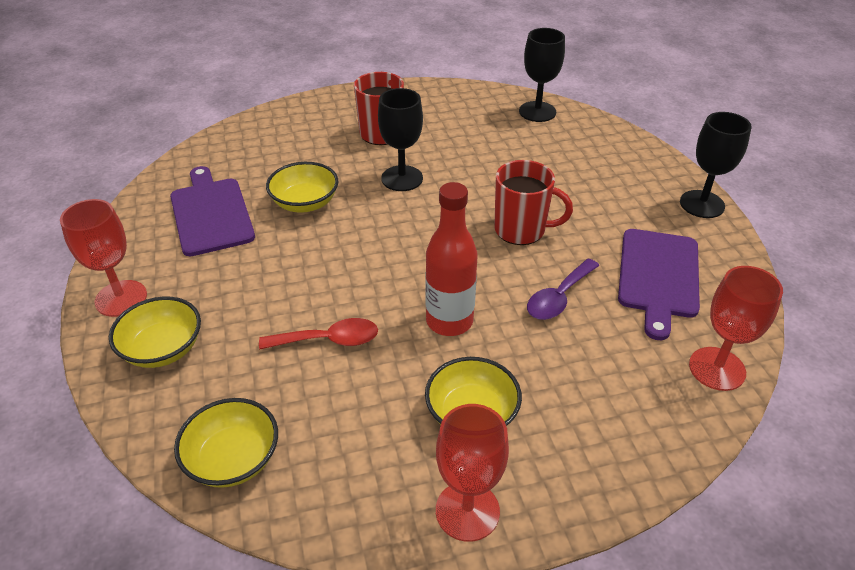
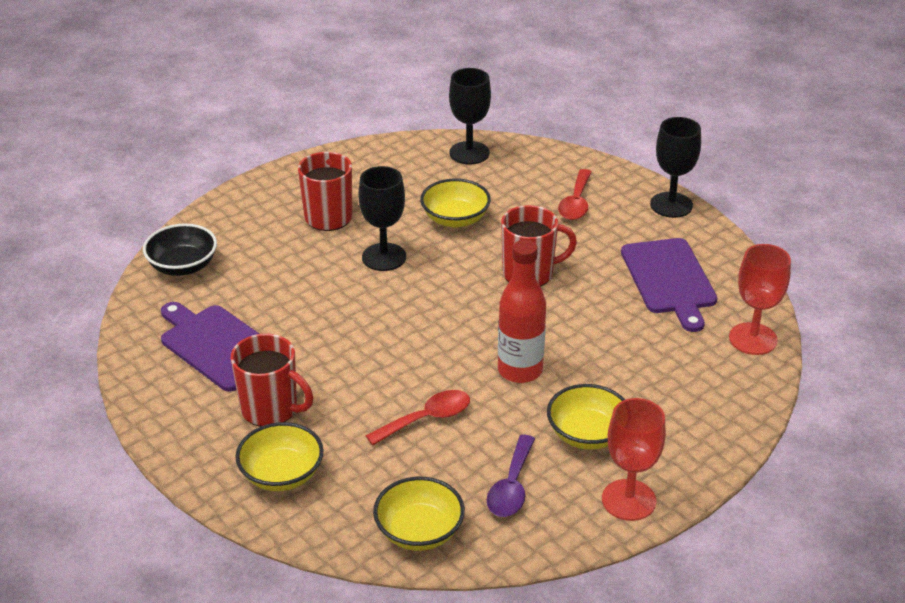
camera: 25 degrees left, 5 degrees down
red goblet [60,199,147,317] -> none
yellow bowl [266,162,338,213] -> yellow bowl moved to [420,179,491,228]
purple spoon [527,259,600,320] -> purple spoon moved to [487,435,535,517]
none -> black bowl [143,223,217,276]
none -> red mug [231,334,313,427]
none -> red spoon [558,169,592,220]

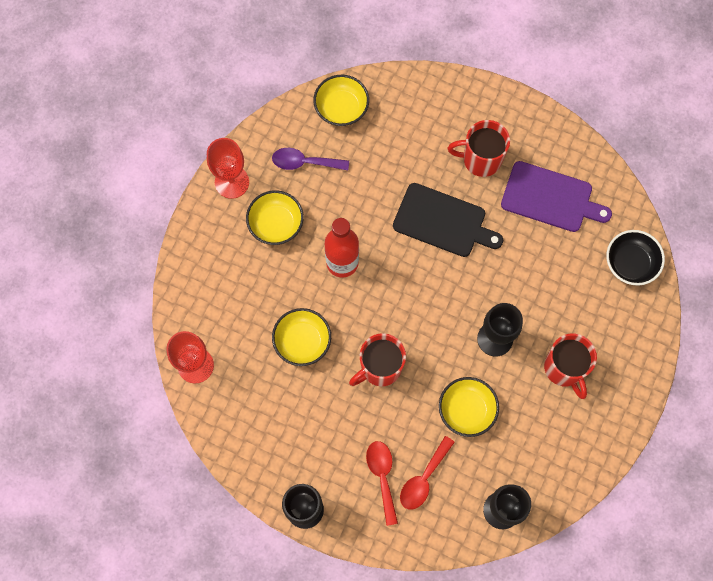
camera: 155 degrees right, 35 degrees up
yellow bowl [235,422,323,491] -> yellow bowl moved to [272,308,331,366]
red spoon [366,390,470,445] -> red spoon moved to [400,436,455,510]
purple spoon [487,435,535,517] -> purple spoon turned 75 degrees counterclockwise [272,148,349,170]
purple cutting board [621,238,717,332] -> none
none -> black cutting board [393,183,503,257]

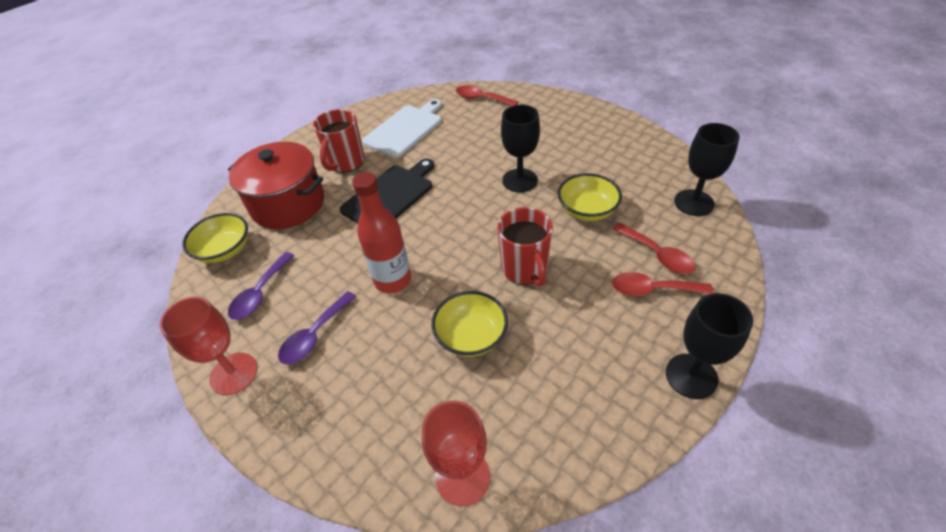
camera: 70 degrees left, 25 degrees down
yellow bowl [246,190,304,245] -> purple spoon [278,291,356,364]
purple cutting board [501,161,612,232] -> white cutting board [362,99,442,158]
red mug [544,334,597,399] -> none
black bowl [606,230,665,286] -> red spoon [456,85,518,106]
none -> red pot [228,142,324,229]

